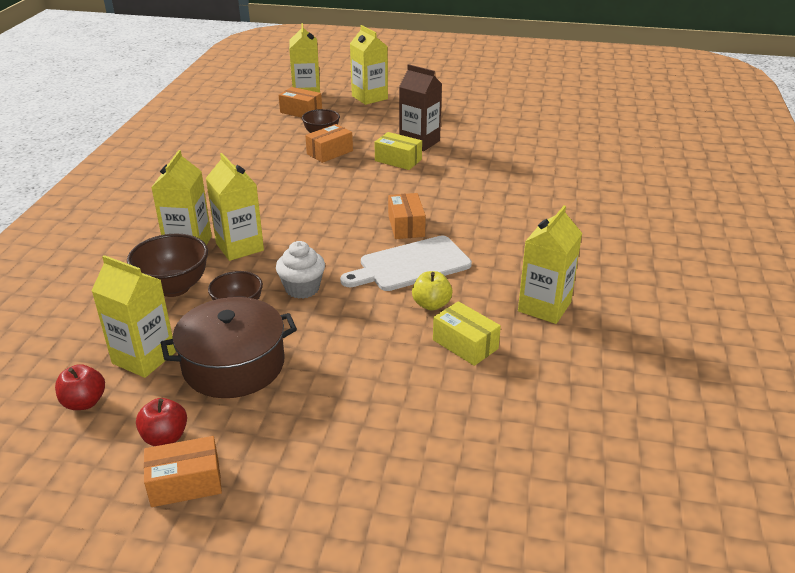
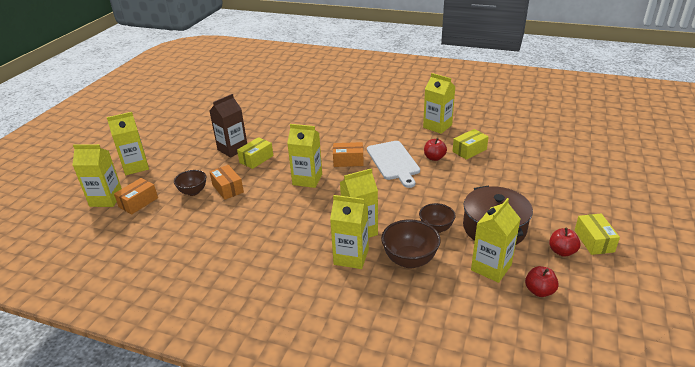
camera: 80 degrees left, 0 degrees up
orange box [144,436,222,507] -> yellow box [575,214,620,255]
white cupcake [276,241,325,299] -> none
yellow apple [412,271,453,311] -> red apple [424,138,447,161]
none -> yellow carton [287,124,322,188]

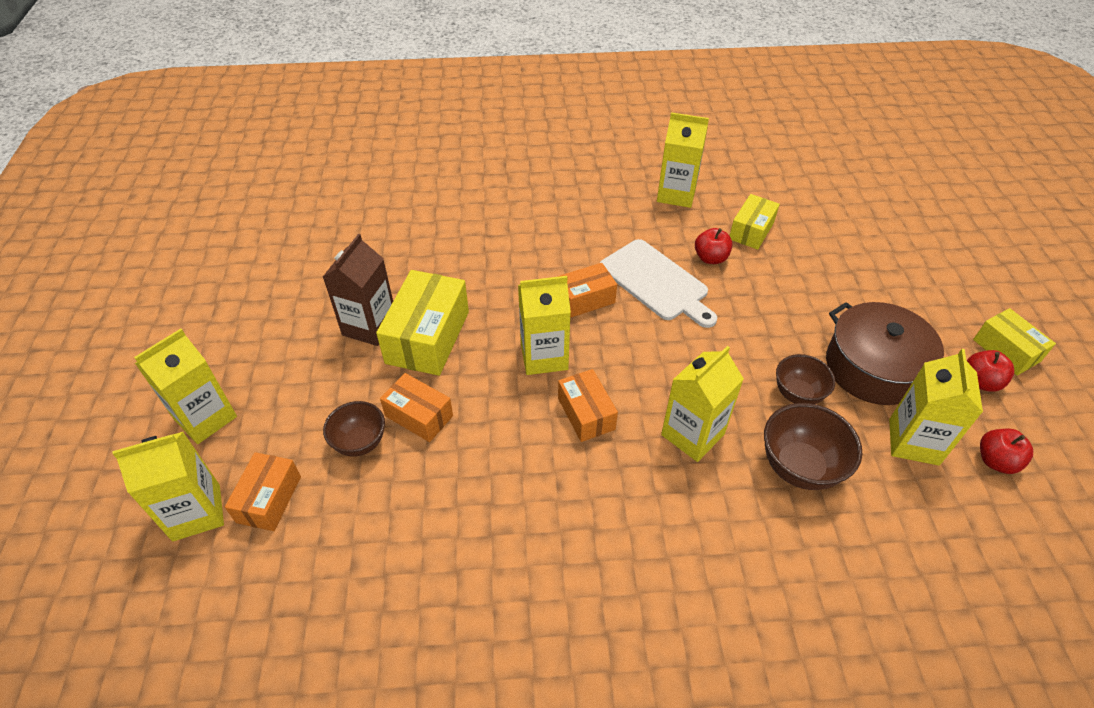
camera: 25 degrees left, 15 degrees up
yellow box [237,137,273,169] -> yellow box [376,270,469,376], size x1.65
yellow carton [330,195,369,269] -> none
none -> orange box [558,369,618,442]

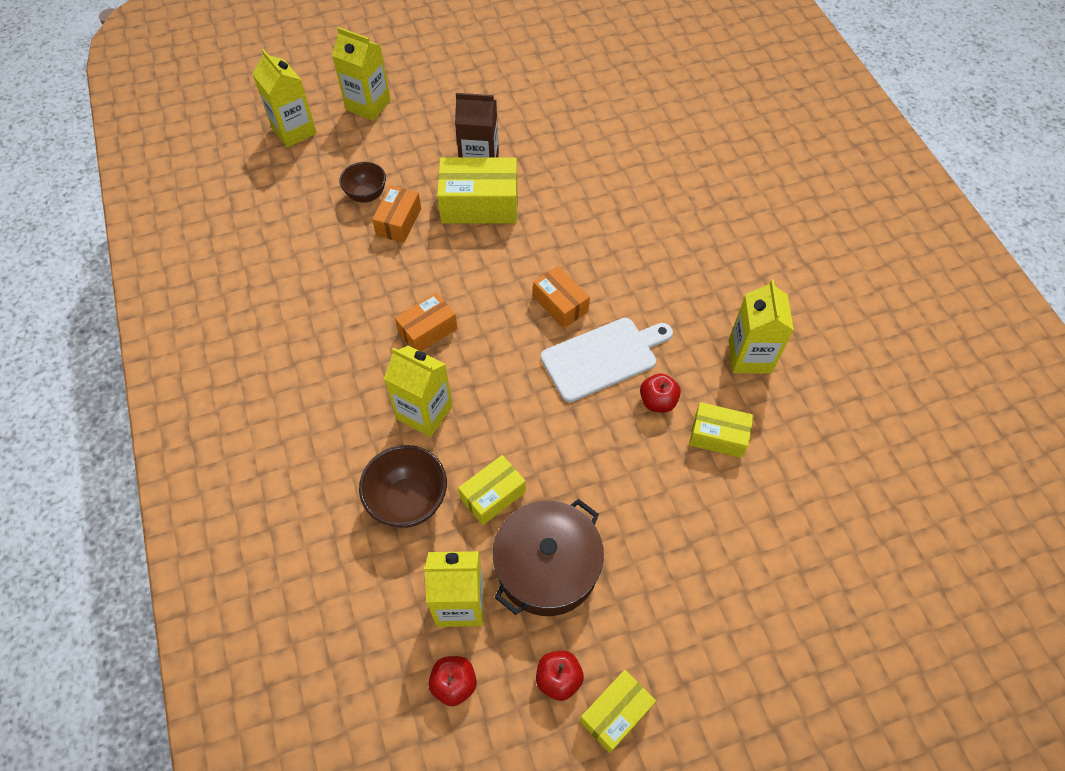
camera: 75 degrees right, 10 degrees up
orange box [225,452,301,531] -> none
yellow carton [518,276,571,375] -> none
white cutting board [600,239,717,328] -> white cutting board turned 150 degrees counterclockwise [541,318,673,402]
brown bowl [776,354,835,404] -> yellow box [458,455,526,525]

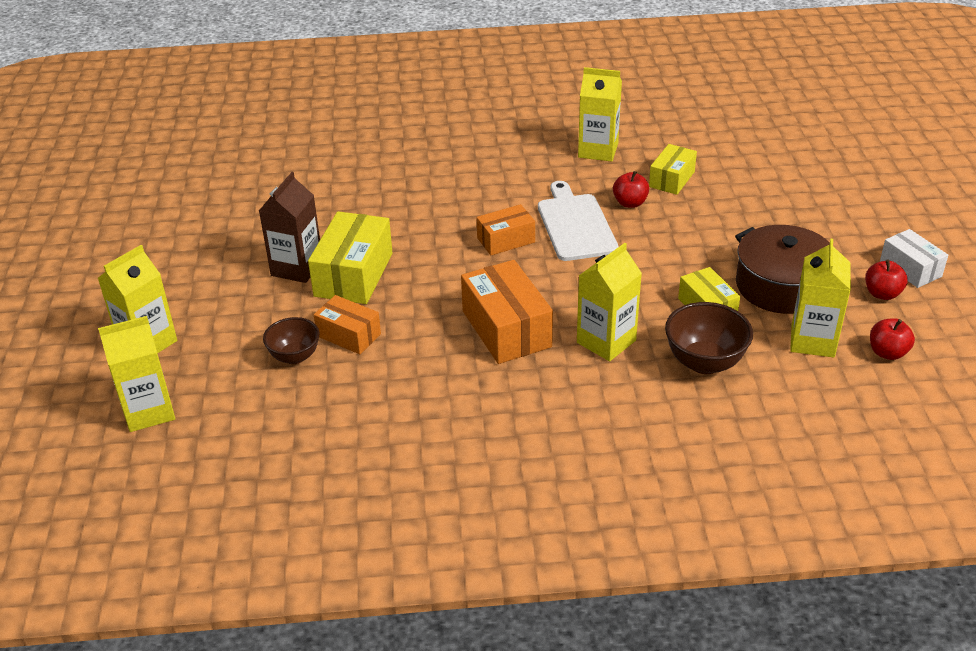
camera: 75 degrees left, 20 degrees down
orange box [395,293,457,351] -> orange box [461,260,553,364], size x1.65
yellow box [580,670,656,753] -> white box [880,229,948,288]

